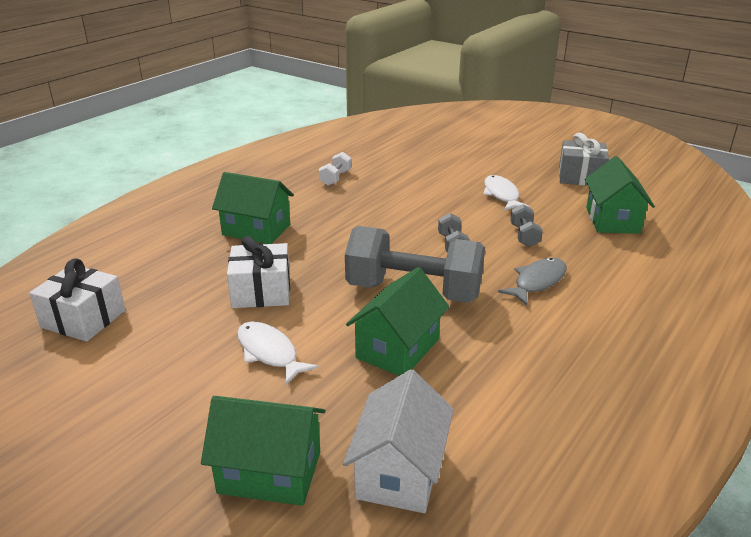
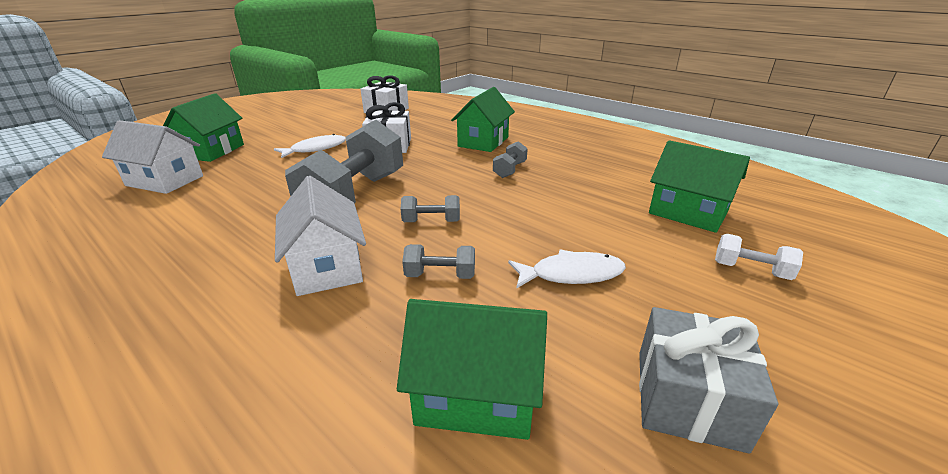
camera: 95 degrees right, 0 degrees up
white dumbbell [319,152,352,186] -> white dumbbell moved to [715,234,803,280]
green house [346,267,450,376] -> green house moved to [649,140,750,233]
grey fish [498,258,567,305] -> white house [275,176,366,296]
none -> grey dumbbell [493,141,528,178]

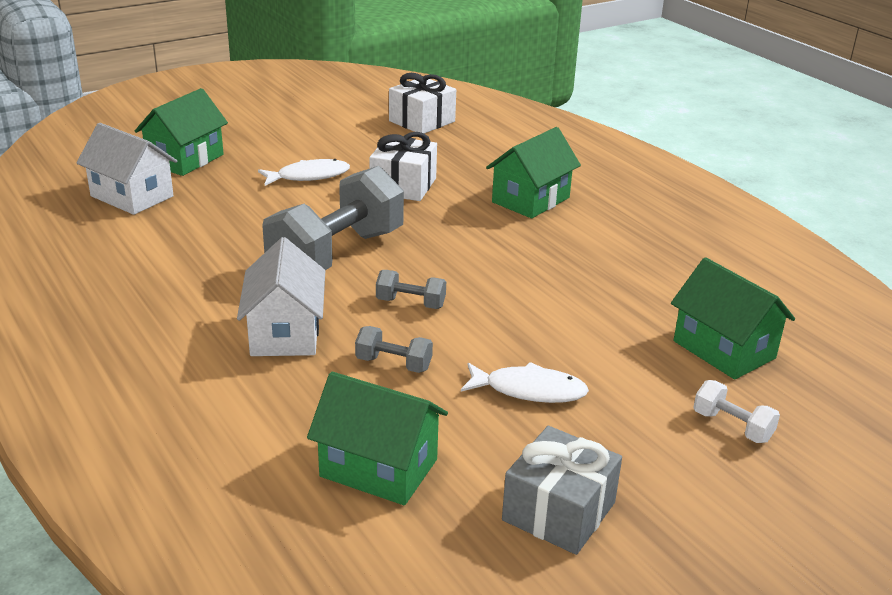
camera: 15 degrees right, 0 degrees up
grey dumbbell [493,141,528,178] -> none

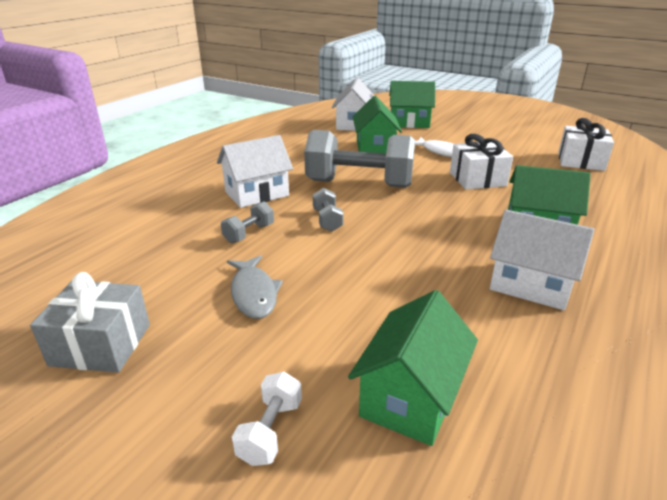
camera: 65 degrees right, 0 degrees up
green house [307,372,448,505] -> green house moved to [353,96,402,154]
grey dumbbell [355,326,433,373] -> grey dumbbell turned 45 degrees clockwise [221,201,274,243]
white fish [461,362,589,403] -> grey fish [227,255,283,319]
none -> white house [490,209,594,310]

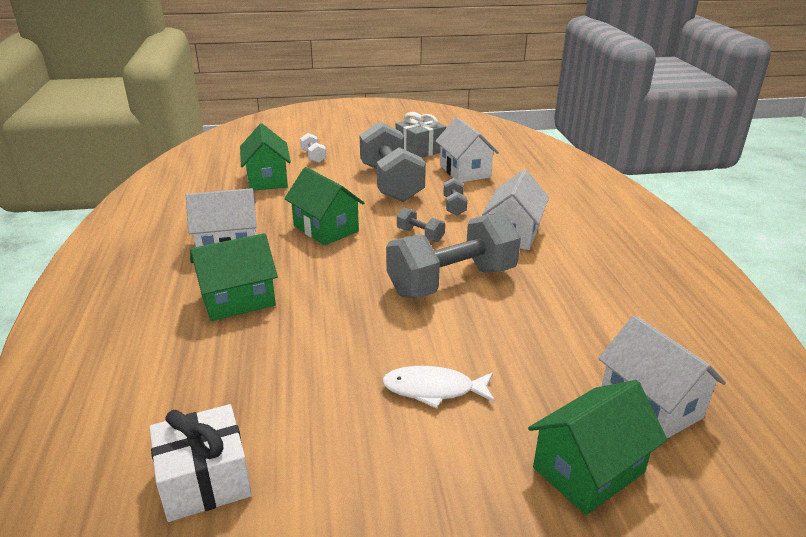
camera: 140 degrees right, 0 degrees up
grey fish [227,255,283,319] -> grey dumbbell [359,122,426,202]
green house [353,96,402,154] -> green house moved to [284,167,364,245]
white gift [450,134,513,190] -> none
none -> white house [435,117,499,182]

